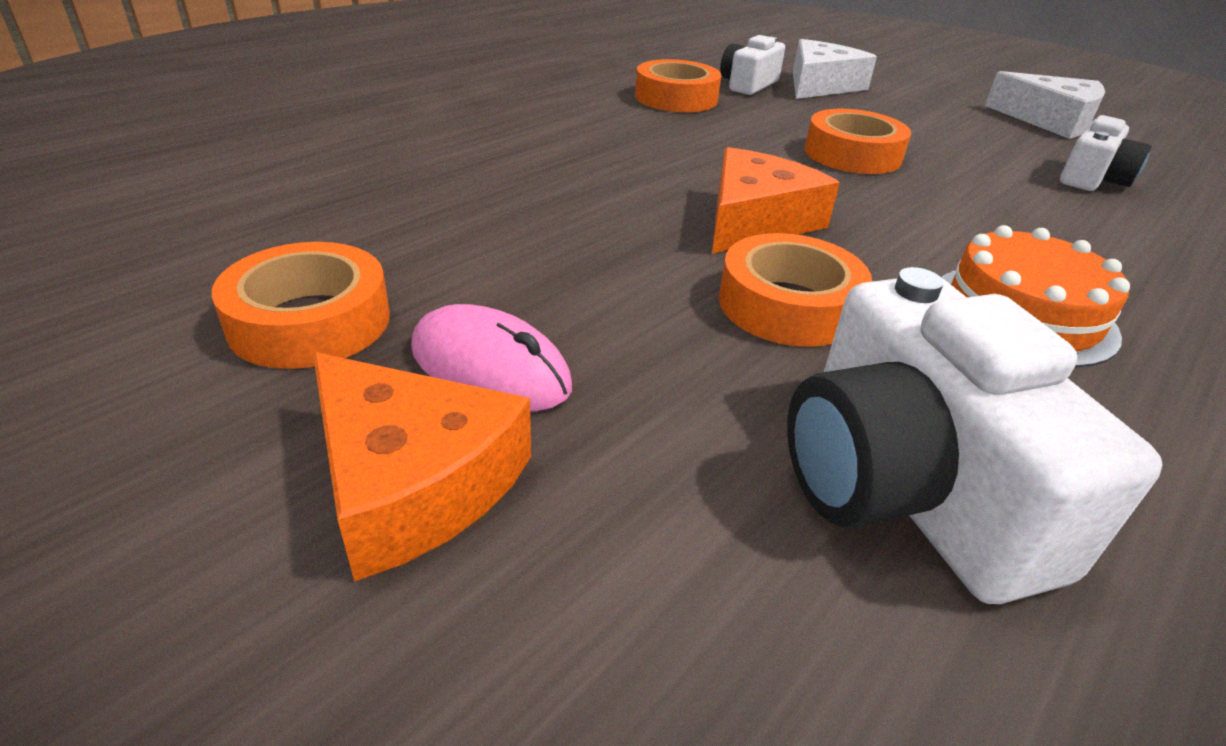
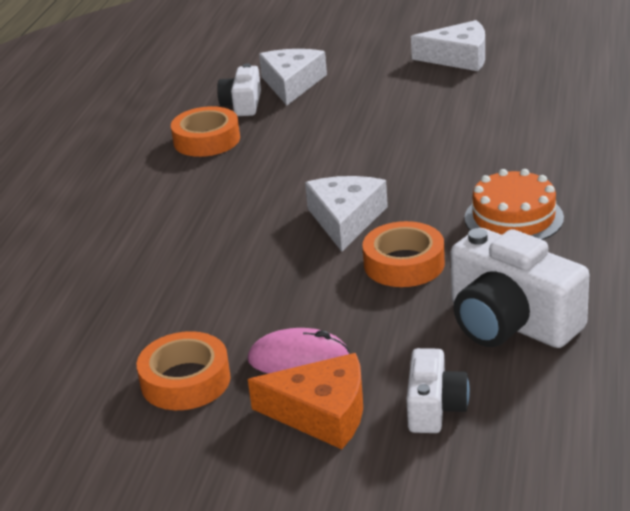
camera: 25 degrees left, 5 degrees down
orange cheese [712,147,840,254] -> white cheese [305,176,388,252]
orange tape [804,109,911,174] -> none
white camera [1060,115,1152,191] -> white camera moved to [406,348,470,433]

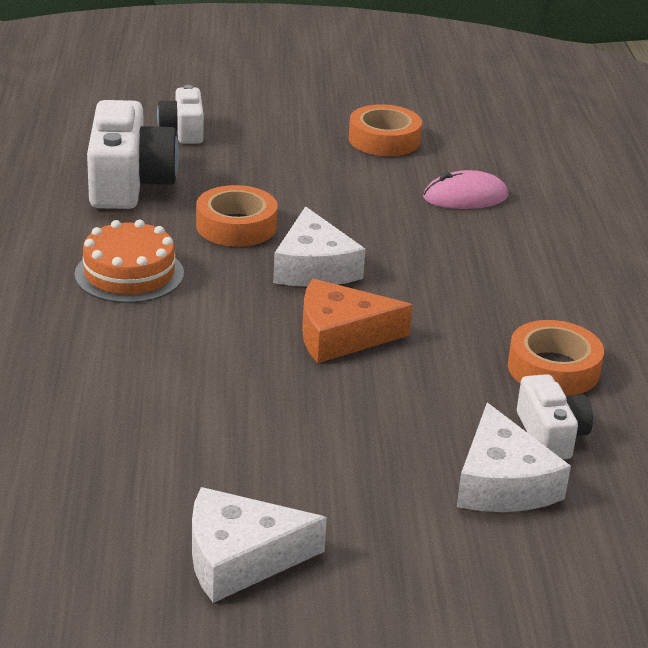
camera: 160 degrees right, 0 degrees up
pink mouse [248,328,350,374] -> pink mouse moved to [423,170,508,209]
orange cheese [248,353,363,449] -> orange cheese moved to [302,279,413,363]
white camera [451,228,589,348] -> white camera turned 60 degrees clockwise [87,100,179,209]

